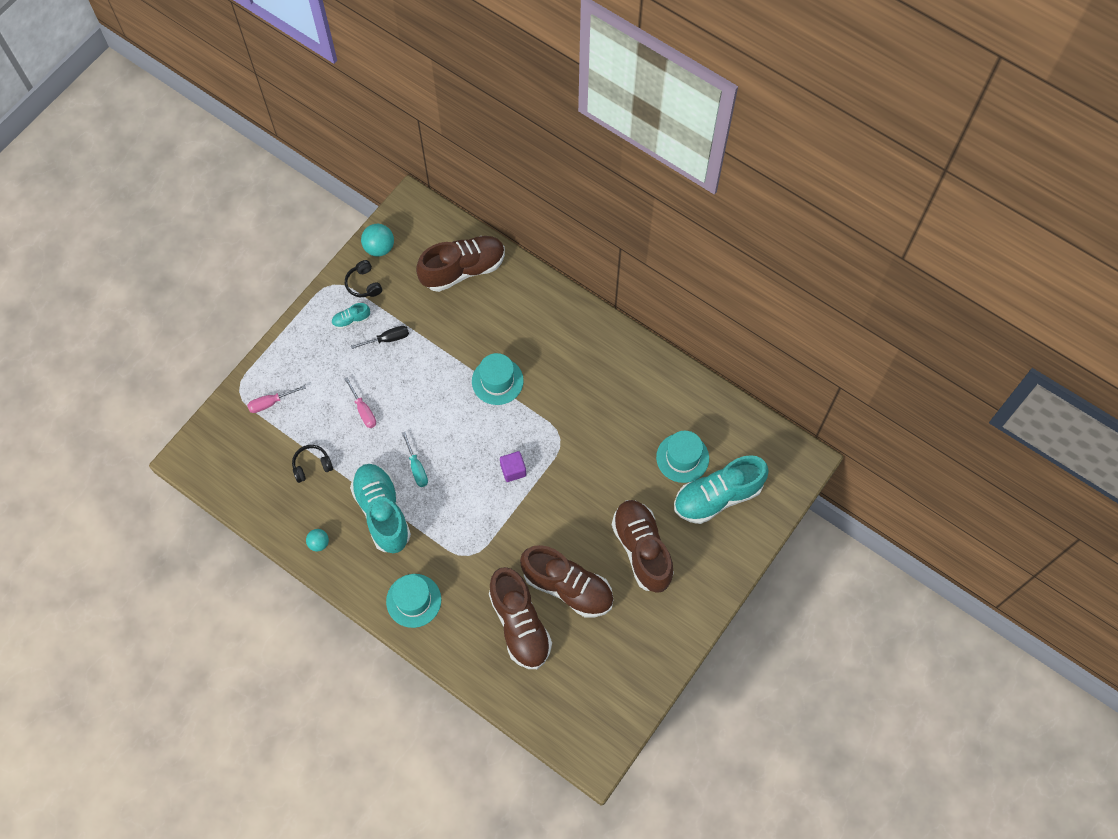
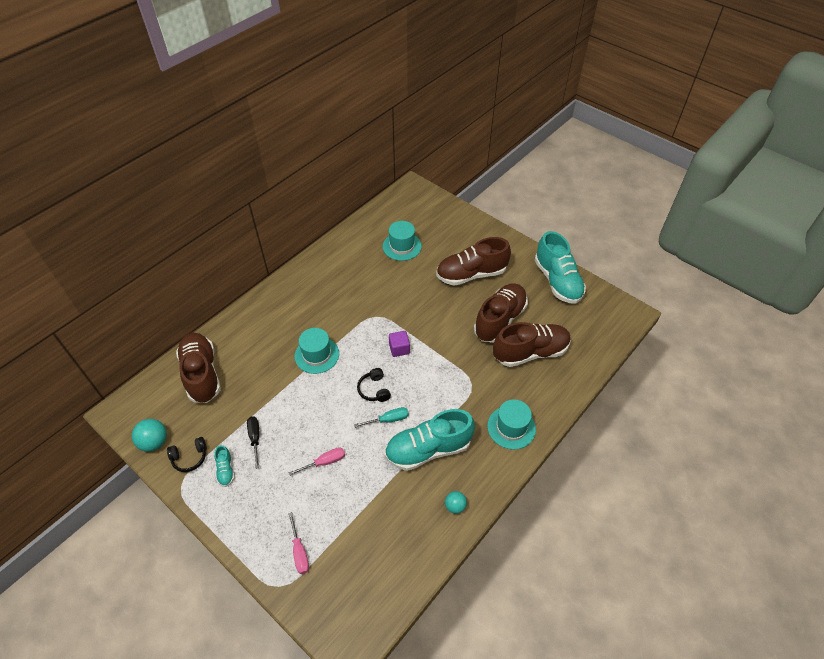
camera: 85 degrees left, 15 degrees down
black headphones [292,445,333,483] -> black headphones moved to [357,368,391,402]
turquoise shoe [674,455,769,524] -> turquoise shoe moved to [535,231,586,304]

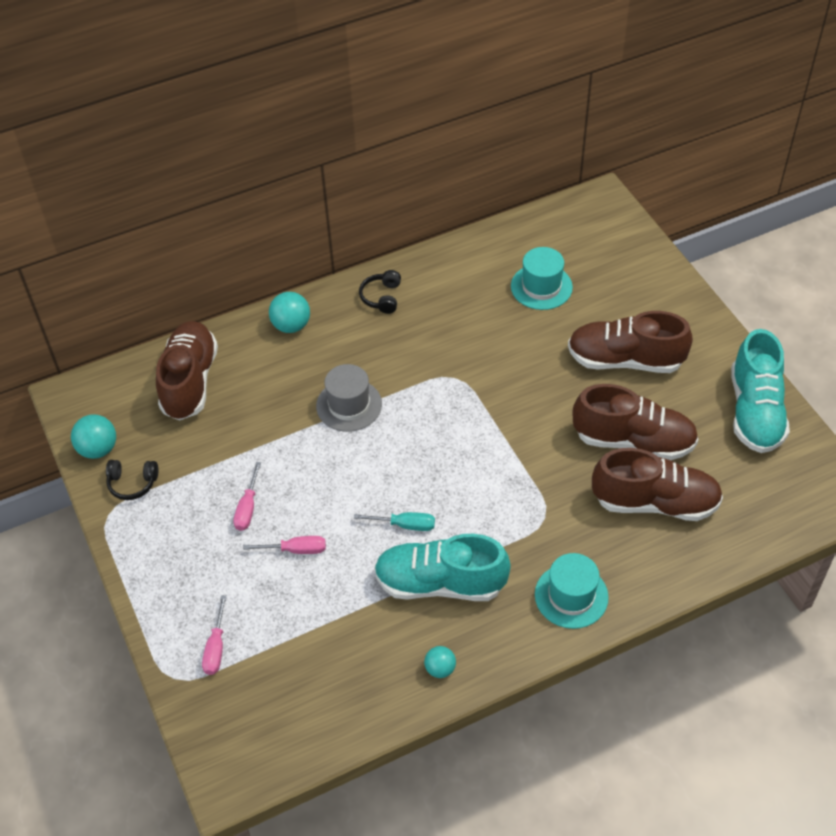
camera: 25 degrees right, 0 degrees up
turquoise shoe [214,445,234,487] -> none
black screwdriver [247,416,260,469] -> none
turquoise hat [294,328,339,374] -> grey hat [316,364,382,432]
black headphones [357,368,391,402] -> black headphones moved to [359,270,401,314]
purple cube [389,331,410,357] -> none
brown shoe [474,283,528,343] -> brown shoe turned 45 degrees clockwise [573,384,698,460]
none -> pink screwdriver [233,462,261,531]
none -> turquoise ball [269,292,310,333]

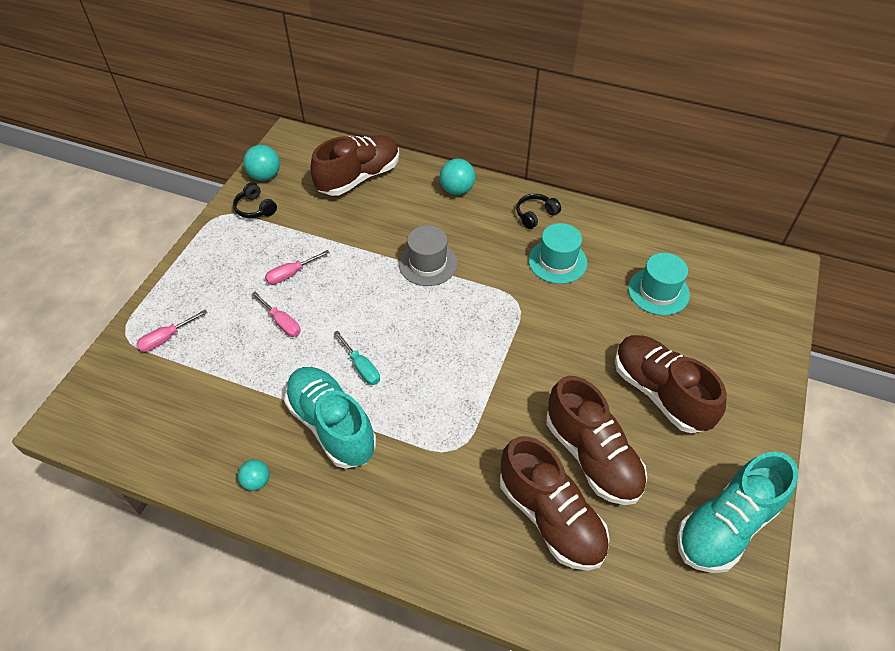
camera: 45 degrees right, 0 degrees up
turquoise hat [535,553,609,629] -> turquoise hat moved to [528,223,587,284]

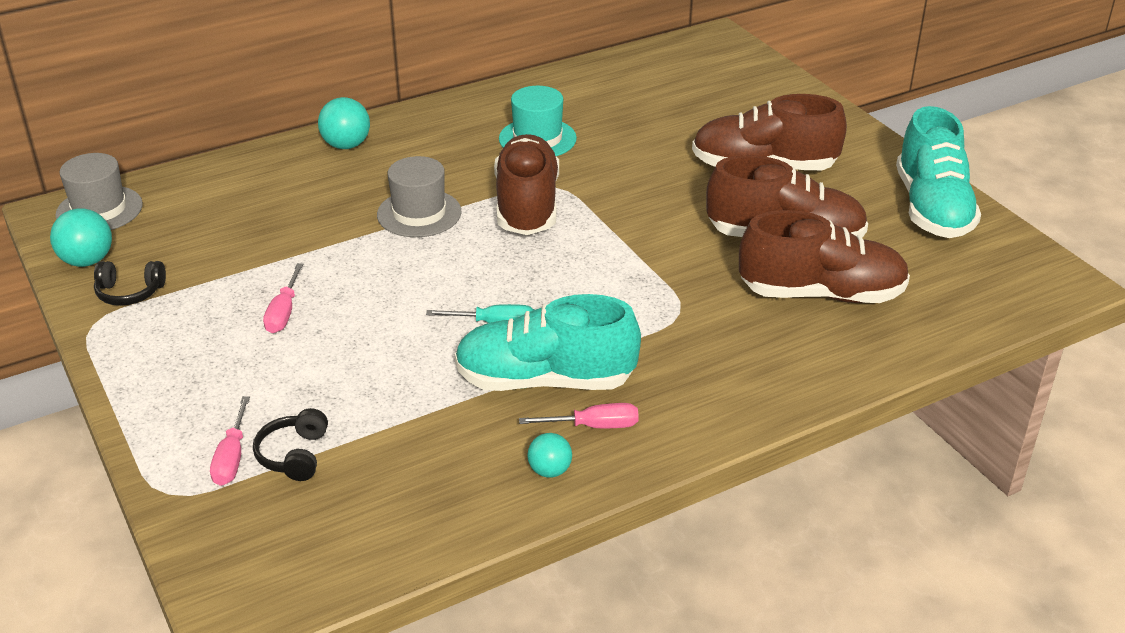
camera: 50 degrees left, 15 degrees down
pink screwdriver [252,292,301,337] -> pink screwdriver moved to [519,403,639,428]
brown shoe [310,135,399,196] -> brown shoe moved to [494,134,559,235]
black headphones [516,194,561,229] -> black headphones moved to [253,408,328,481]
turquoise hat [628,253,690,315] -> none
none -> grey hat [55,153,143,230]

